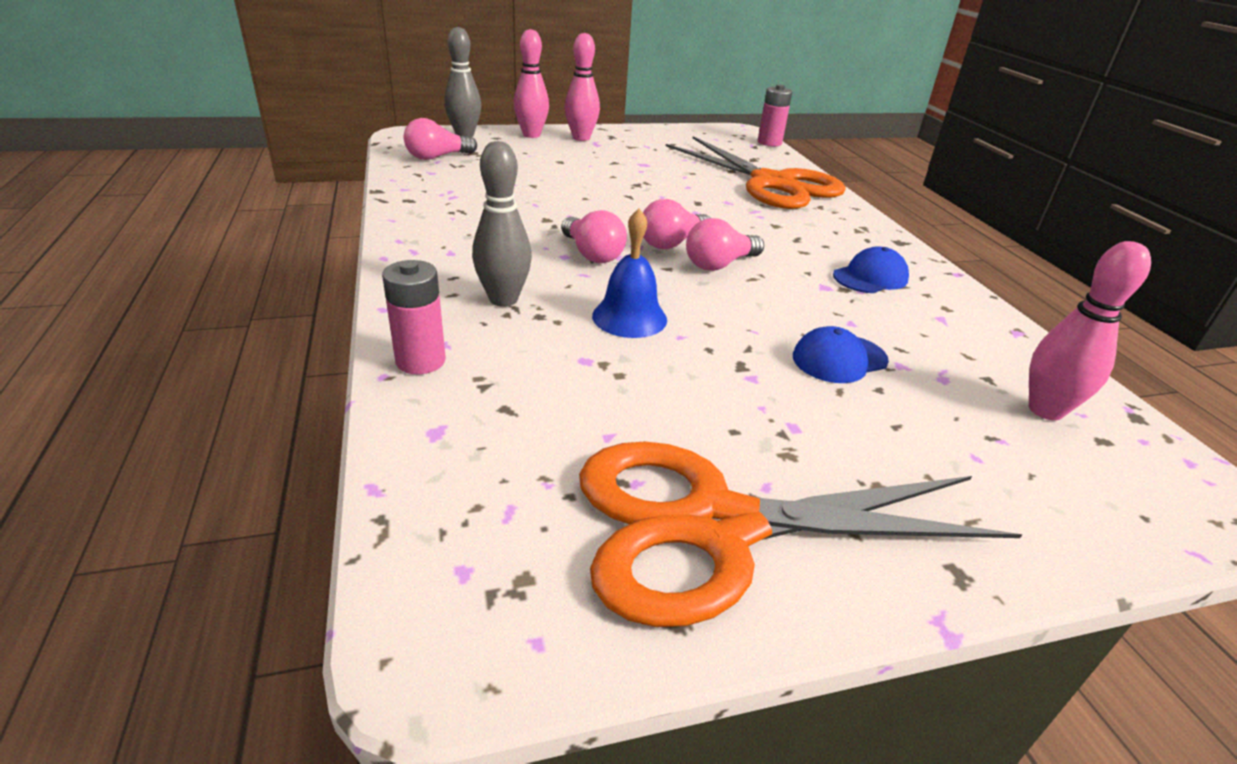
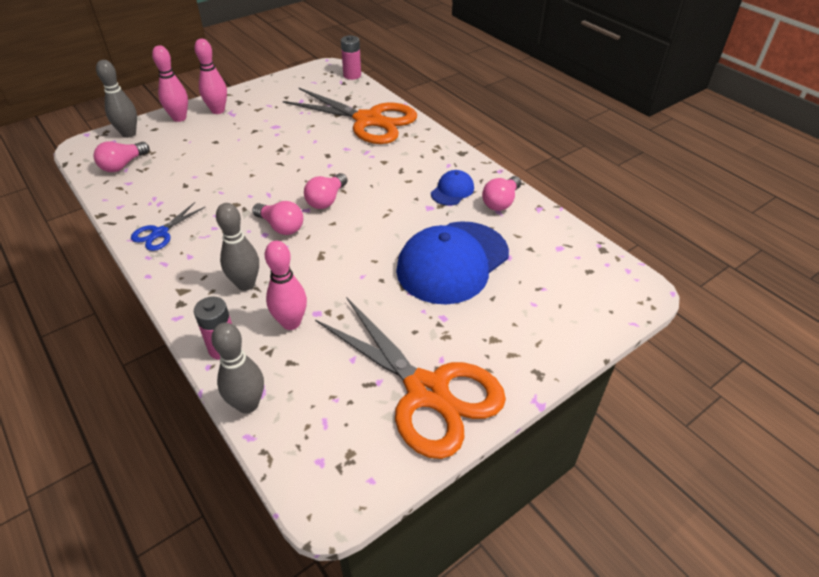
camera: 20 degrees left, 10 degrees up
orange scissors [579,441,1023,627] -> orange scissors turned 105 degrees counterclockwise [315,297,506,459]
blue bell [592,209,667,338] -> none
pink light bulb [686,218,764,271] -> pink light bulb moved to [482,176,521,211]
blue cap [793,326,889,383] -> blue cap [396,221,509,304], size x2.18
pink bowling pin [1029,241,1151,420] -> pink bowling pin moved to [265,241,307,330]
none -> blue scissors [131,202,206,251]
none -> grey bowling pin [211,323,264,414]

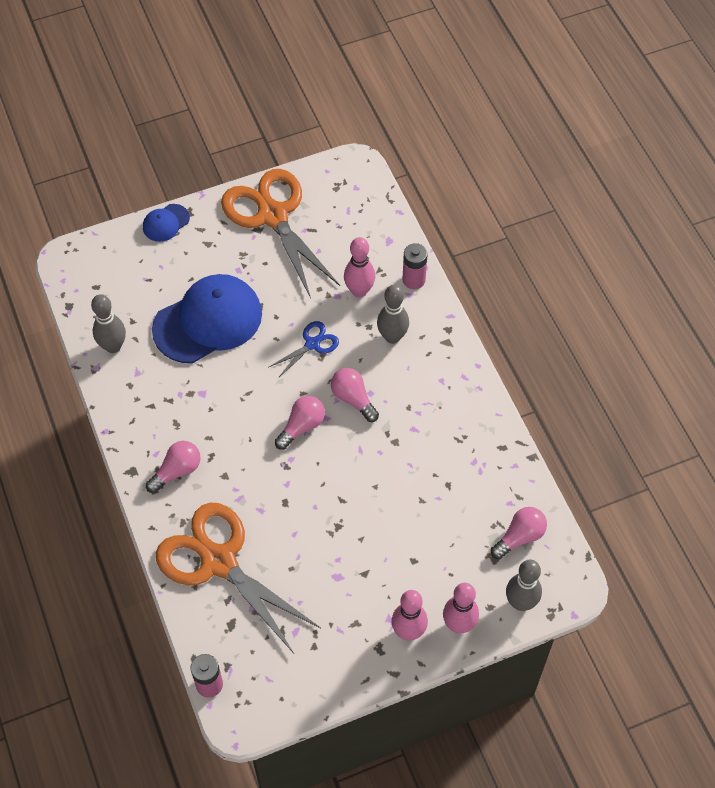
camera: 165 degrees left, 15 degrees up
blue scissors [131,202,206,251] -> blue scissors moved to [269,321,339,378]
grey bowling pin [211,323,264,414] -> grey bowling pin moved to [91,294,126,353]
blue cap [431,170,474,206] -> blue cap moved to [143,204,190,242]
pink light bulb [482,176,521,211] -> pink light bulb moved to [146,441,200,493]

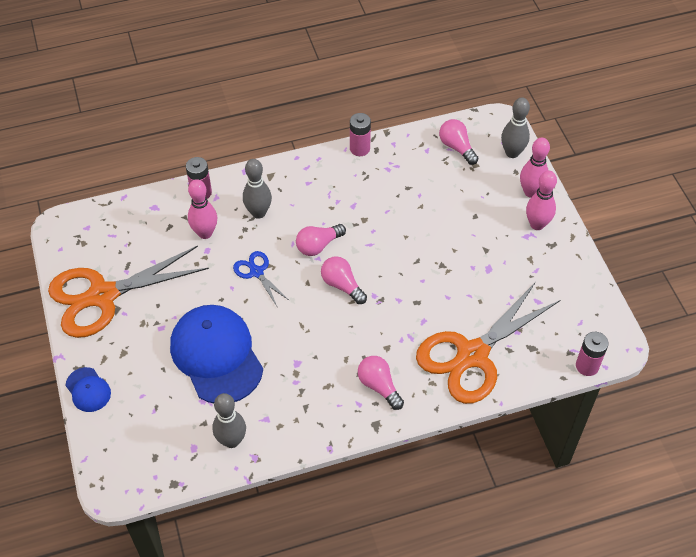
camera: 85 degrees left, 5 degrees down
none -> pink battery [350,113,371,156]

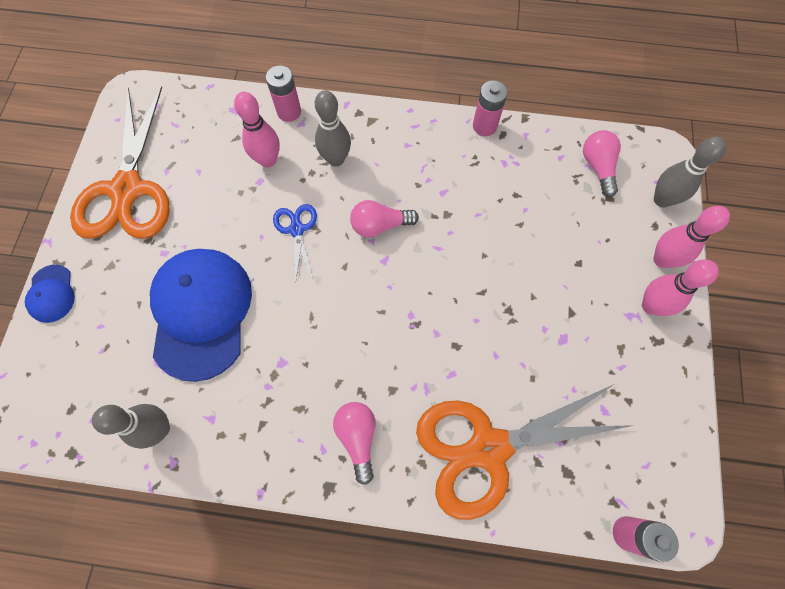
camera: 25 degrees right, 15 degrees up
orange scissors [48,246,209,338] -> orange scissors turned 90 degrees counterclockwise [70,86,170,239]
pink light bulb [321,256,367,304] -> none

